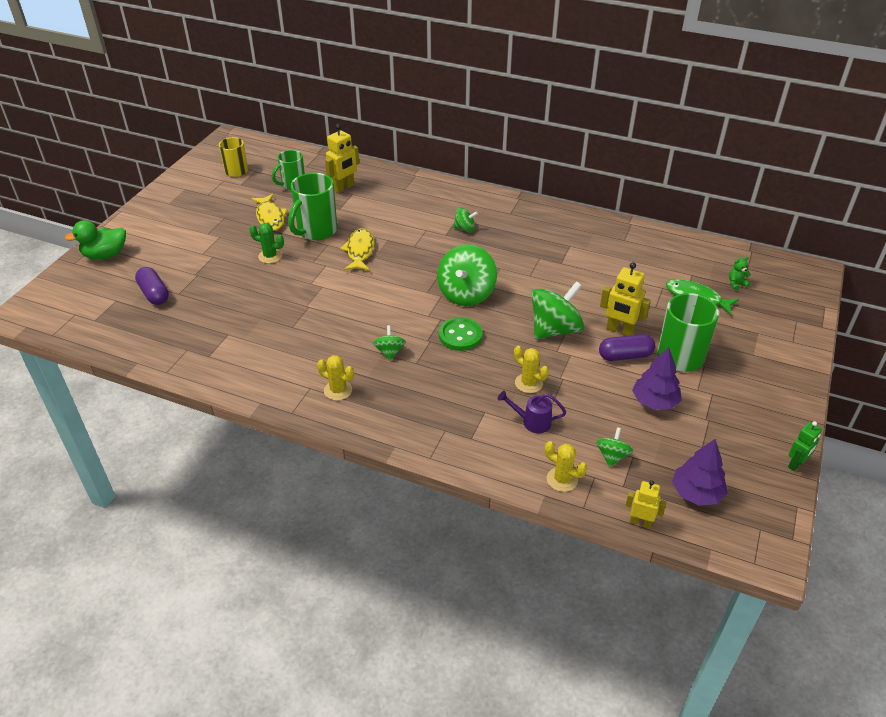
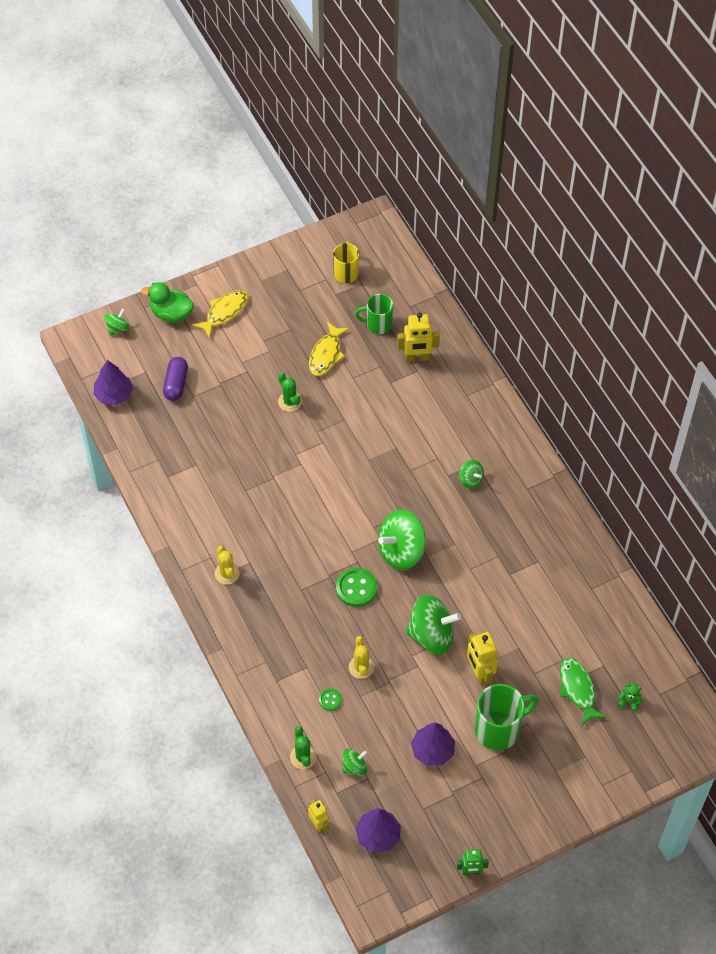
camera: 40 degrees right, 15 degrees up
green mug [288,173,337,240] -> none
yellow fish [340,228,374,271] -> yellow fish moved to [192,290,248,338]
green spinning top [373,325,406,361] -> green spinning top moved to [104,309,130,336]
purple watering can [498,391,566,433] -> green button [319,688,342,711]
yellow cactus [545,441,587,492] -> green cactus [290,726,316,769]
purple capsule [599,334,655,361] -> none
none -> purple tree [93,360,133,405]

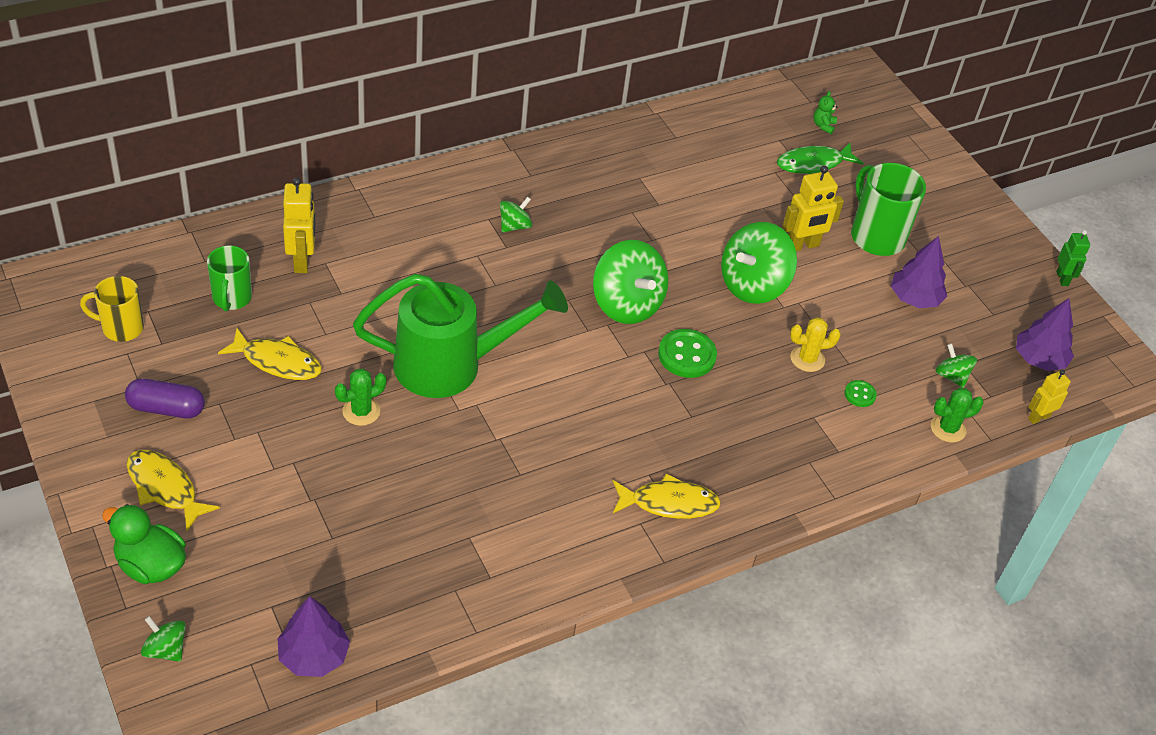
camera: 95 degrees left, 10 degrees down
green duck [141,282,194,323] -> green duck turned 105 degrees clockwise [102,504,186,584]
purple capsule [163,357,188,401] -> purple capsule moved to [125,378,205,418]
yellow cactus [215,546,240,585] -> yellow fish [613,474,721,519]
green spinning top [406,595,461,655] -> green spinning top turned 135 degrees counterclockwise [721,222,797,304]
none -> green watering can [353,274,568,398]

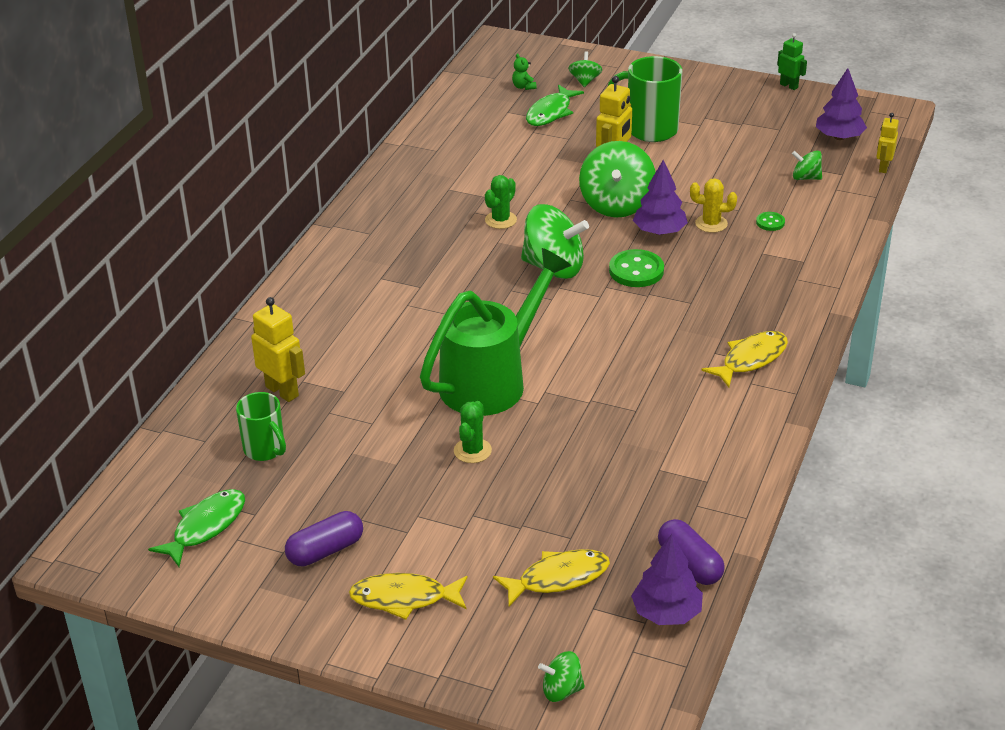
camera: 35 degrees left, 10 degrees down
yellow mug [80,276,144,342] -> green fish [148,489,245,567]
green duck [102,504,186,584] -> none
yellow fish [218,328,322,380] -> yellow fish moved to [493,549,610,607]
green spinning top [500,197,532,232] -> green spinning top moved to [568,52,602,87]
yellow cactus [790,317,841,372] -> yellow cactus turned 60 degrees clockwise [690,178,737,233]
purple tree [891,236,947,308] -> purple tree moved to [633,160,688,235]
green cactus [931,387,984,443] -> green cactus moved to [485,175,517,229]
none -> purple capsule [658,519,725,585]

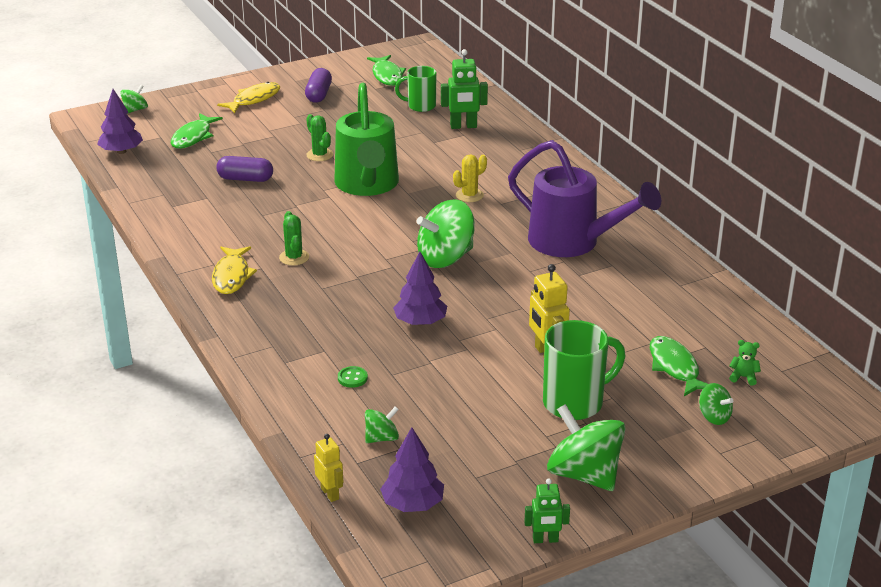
camera: 130 degrees right, 5 degrees down
yellow robot [251,297,305,402] -> green robot [441,49,488,129]
green cactus [485,175,517,229] -> green cactus moved to [279,211,309,265]
yellow fish [493,549,610,607] -> green fish [171,113,223,149]
green spinning top [579,141,656,218] -> green spinning top moved to [547,404,625,491]
green button [609,249,664,287] -> none
purple capsule [658,519,725,585] -> purple capsule moved to [216,156,273,182]
yellow cactus [690,178,737,233] -> yellow cactus moved to [453,154,487,202]
none -> purple watering can [508,140,661,257]

